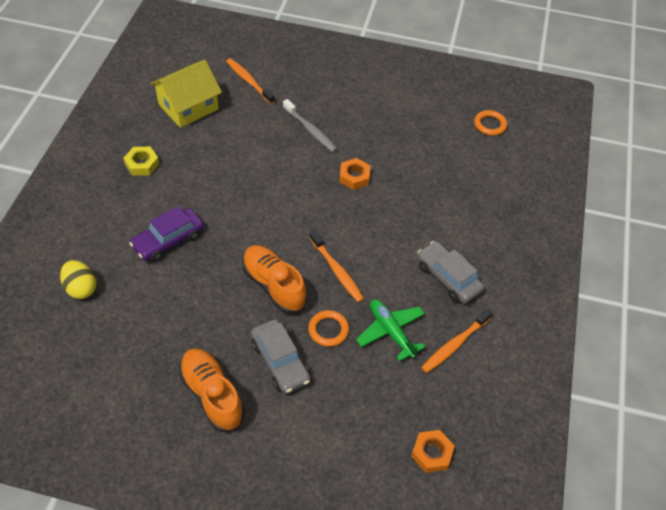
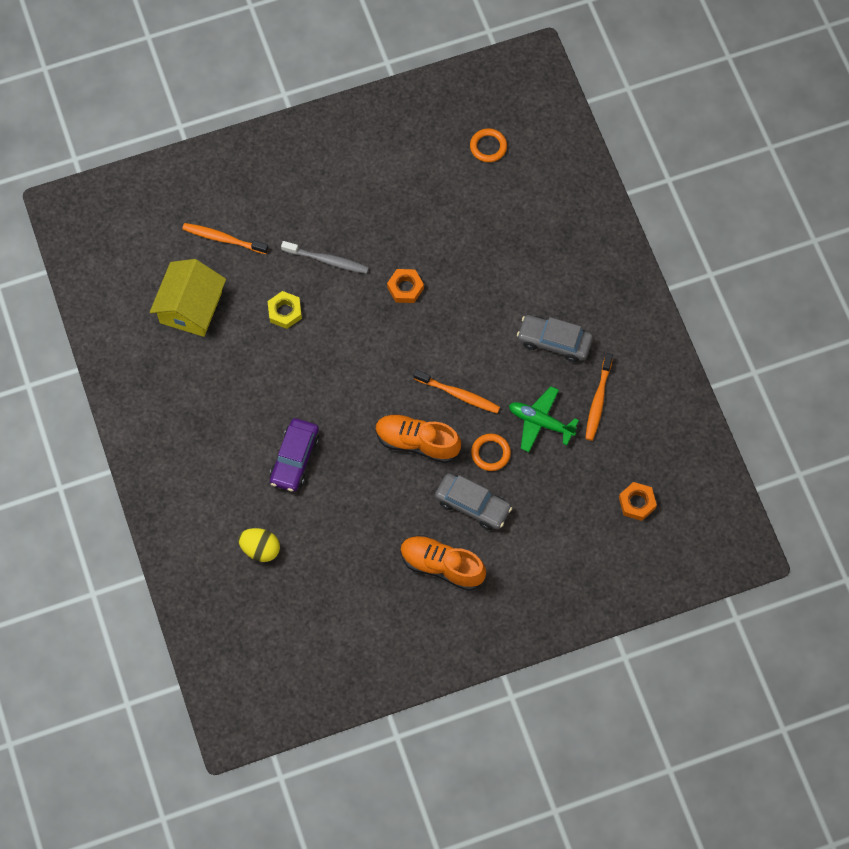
camera: 30 degrees left, 15 degrees up
yellow nut [124,147,159,176] -> yellow nut moved to [268,291,302,329]

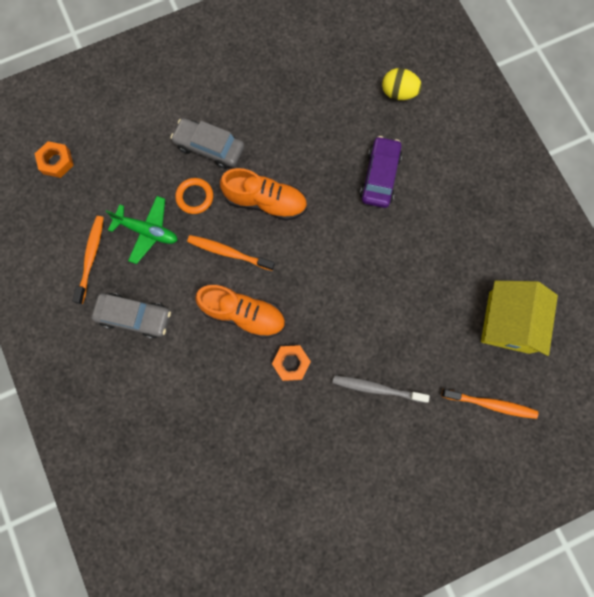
camera: 175 degrees right, 10 degrees up
yellow nut [268,291,302,329] -> none
orange shoe [400,535,486,591] -> orange shoe moved to [195,285,285,339]
orange ring [470,128,507,162] -> none

